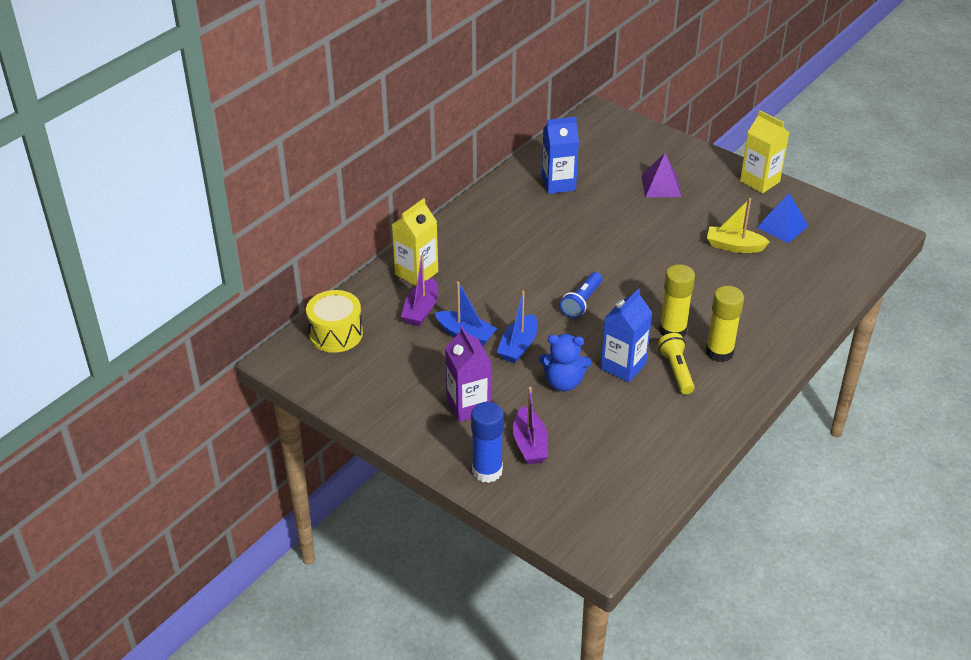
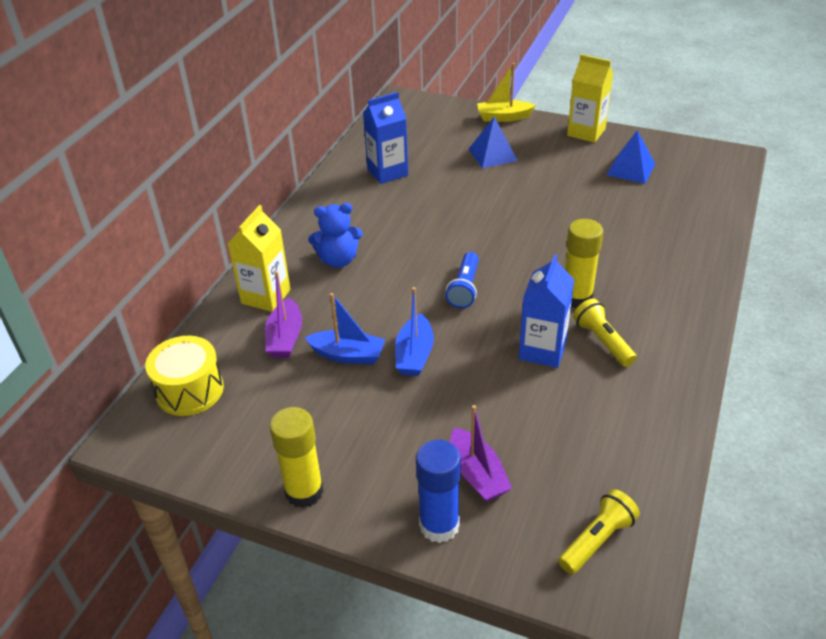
camera: 15 degrees left, 0 degrees up
purple carton [445,326,491,422] -> none
blue teddy bear [539,334,591,391] -> blue teddy bear moved to [308,203,363,268]
purple pyramid [641,153,681,198] -> blue pyramid [469,116,518,168]
yellow glue stick [706,286,744,362] -> yellow glue stick moved to [270,407,324,508]
yellow boat [707,198,770,253] -> yellow boat moved to [477,63,536,122]
none -> yellow flashlight [558,489,640,574]

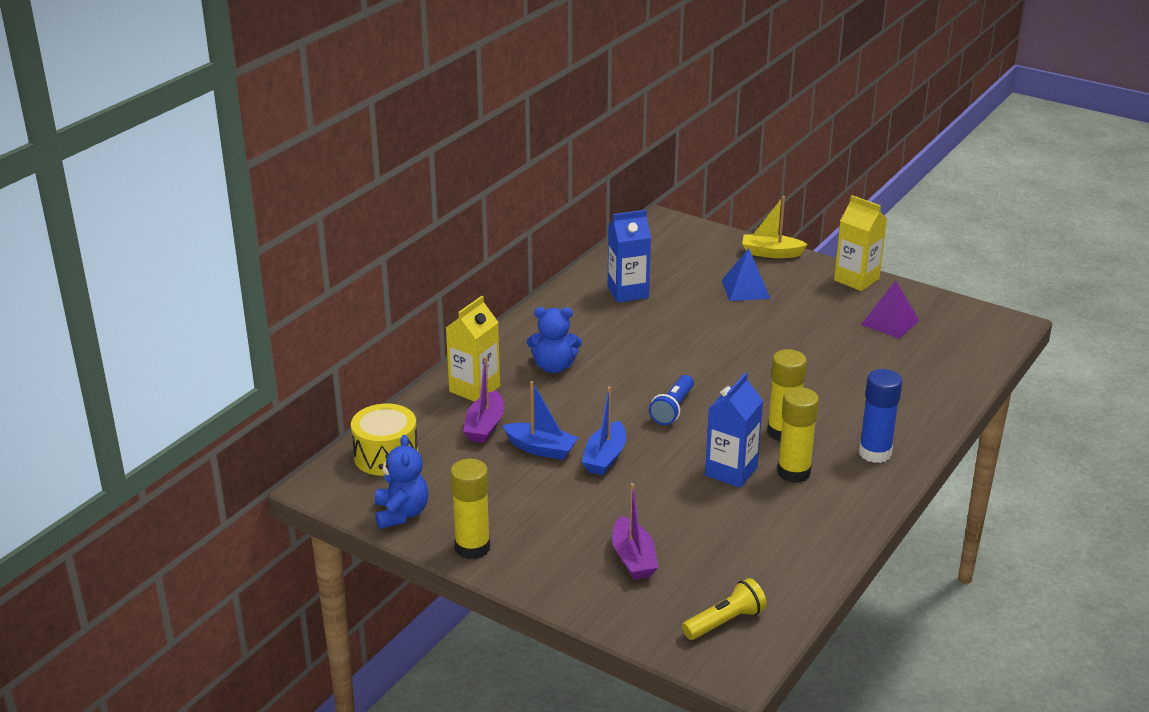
camera: 10 degrees right, 10 degrees down
blue glue stick [416,440,461,543] -> blue glue stick moved to [859,369,902,463]
yellow flashlight [573,298,637,367] -> yellow glue stick [777,387,819,483]
blue pyramid [606,130,655,184] -> purple pyramid [861,280,919,339]
none -> blue teddy bear [375,435,428,529]

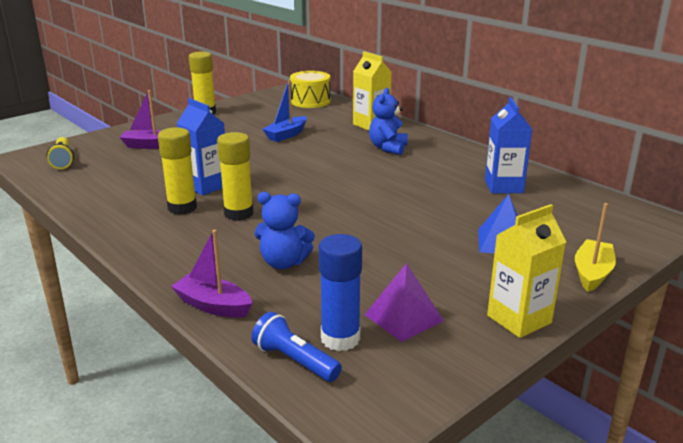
camera: 105 degrees right, 5 degrees down
blue teddy bear [375,435,428,529] -> blue teddy bear moved to [255,192,315,269]
purple boat [463,357,504,443] -> purple boat moved to [171,230,252,318]
blue boat [582,387,626,475] -> none
blue flashlight [649,375,694,425] -> blue flashlight moved to [251,312,342,382]
blue glue stick [859,369,902,463] -> blue glue stick moved to [319,234,362,351]

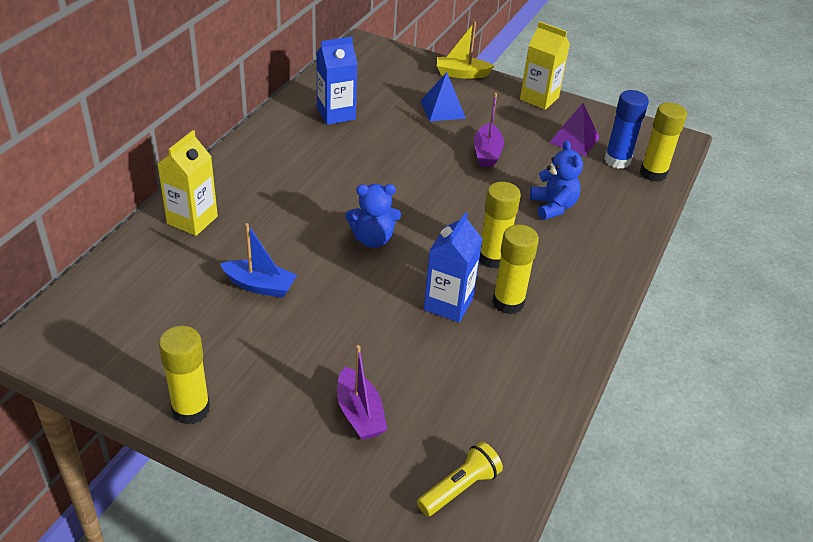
camera: 115 degrees left, 15 degrees up
purple boat [171,230,252,318] -> purple boat moved to [474,93,504,167]
blue flashlight [251,312,342,382] -> yellow glue stick [640,102,687,182]
yellow drum [290,71,330,108] -> none
blue teddy bear [369,88,408,155] -> blue teddy bear moved to [345,184,401,248]

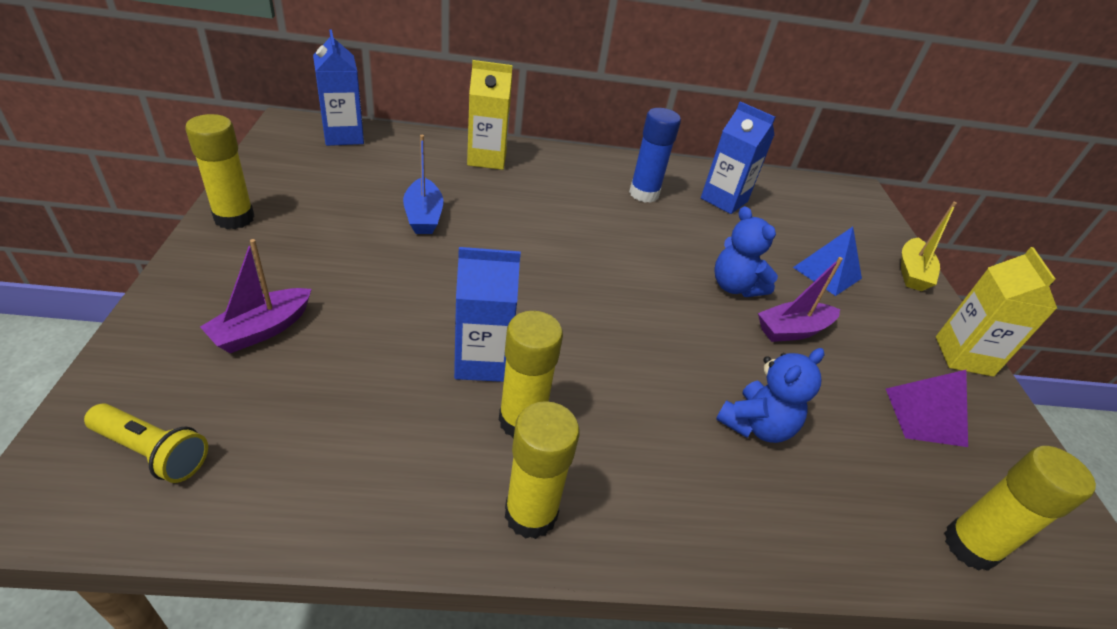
camera: 60 degrees right, 0 degrees up
blue teddy bear [345,184,401,248] -> blue teddy bear moved to [715,206,778,297]
yellow boat [437,22,494,79] -> yellow boat turned 135 degrees counterclockwise [901,202,957,291]
yellow glue stick [479,182,521,269] -> yellow glue stick moved to [505,401,580,539]
blue glue stick [604,90,649,169] -> blue glue stick moved to [629,108,681,203]
none -> blue carton [313,29,364,146]

